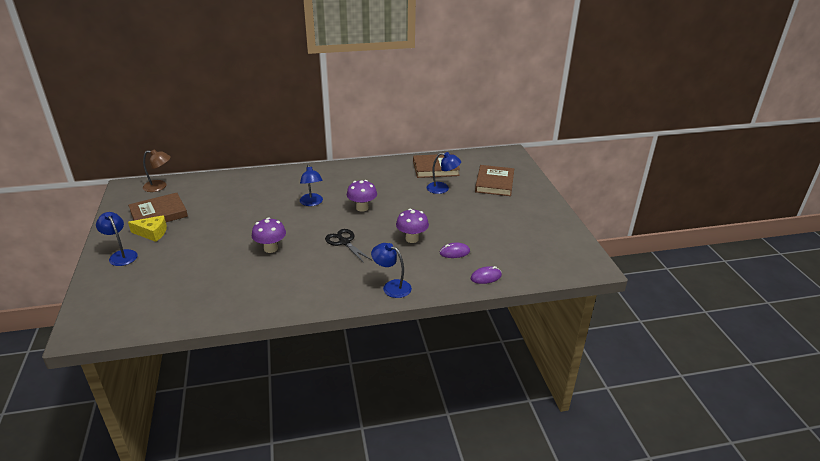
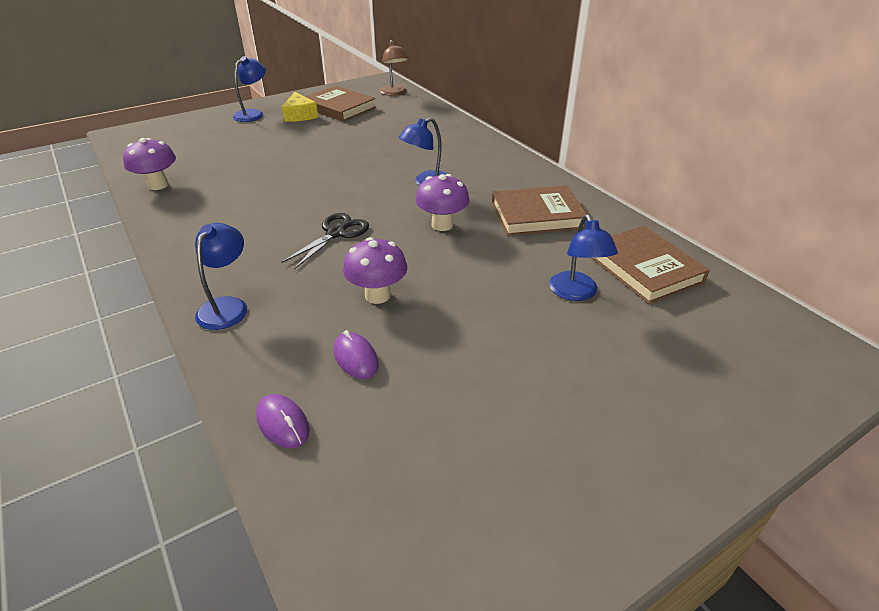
camera: 70 degrees right, 5 degrees up
purple mushroom [252,217,286,253] -> purple mushroom moved to [123,138,176,190]
brown book [475,165,514,196] -> brown book moved to [492,185,587,236]

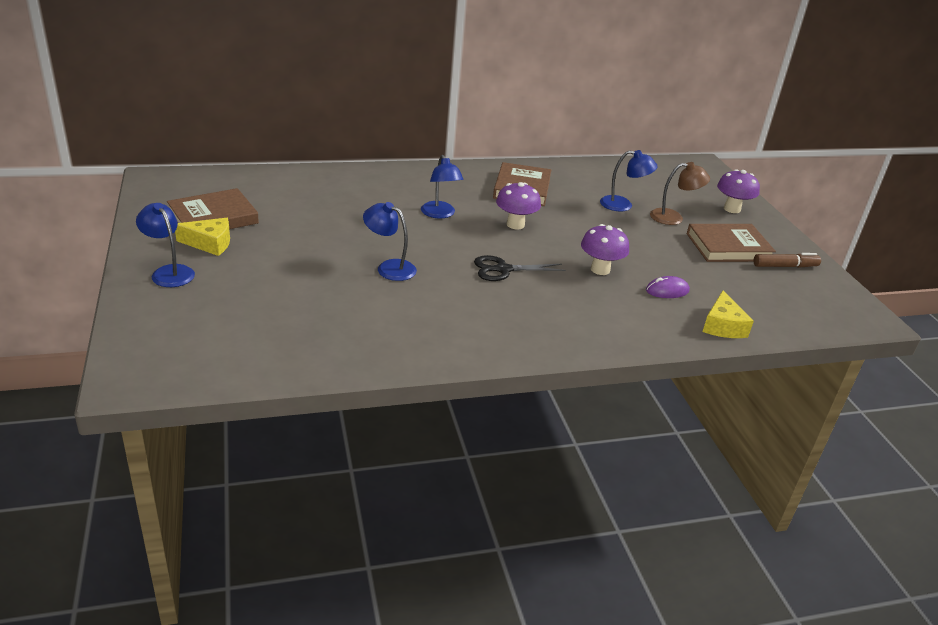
camera: 75 degrees left, 5 degrees down
purple mushroom [123,138,176,190] -> purple mushroom moved to [717,169,760,213]
blue lamp [195,223,247,330] -> blue lamp moved to [363,202,417,281]
purple mouse [256,394,310,448] -> yellow cheese [703,291,754,338]
black scissors [282,213,369,269] -> black scissors turned 60 degrees counterclockwise [474,255,566,281]
brown lamp [379,40,409,96] -> brown lamp moved to [650,162,710,225]
brown book [592,226,710,304] -> brown book moved to [687,224,776,262]
none -> brown marker [753,253,821,268]

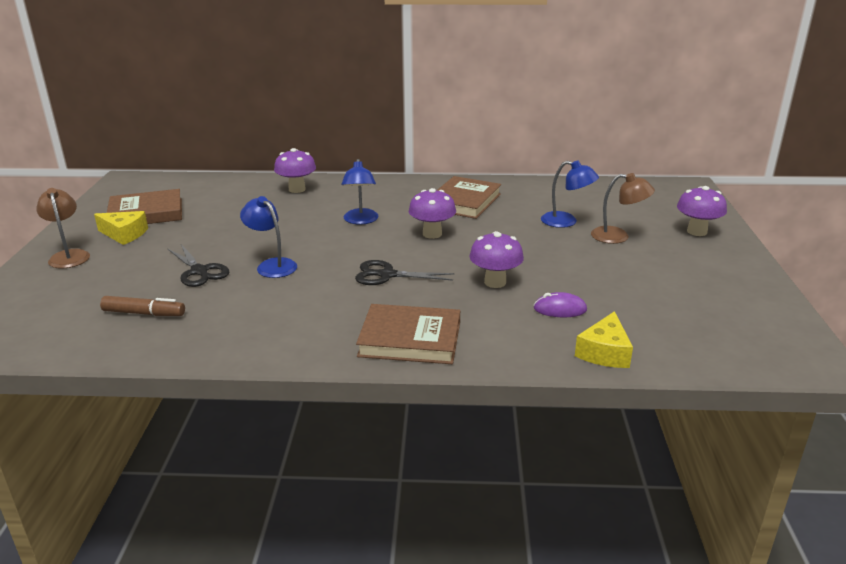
camera: 20 degrees right, 5 degrees down
blue lamp [136,203,195,287] -> brown lamp [36,188,90,268]
brown book [687,224,776,262] -> brown book moved to [356,304,460,364]
brown marker [753,253,821,268] -> brown marker moved to [100,296,185,316]
none -> black scissors [167,244,229,287]
none -> purple mushroom [274,148,316,193]

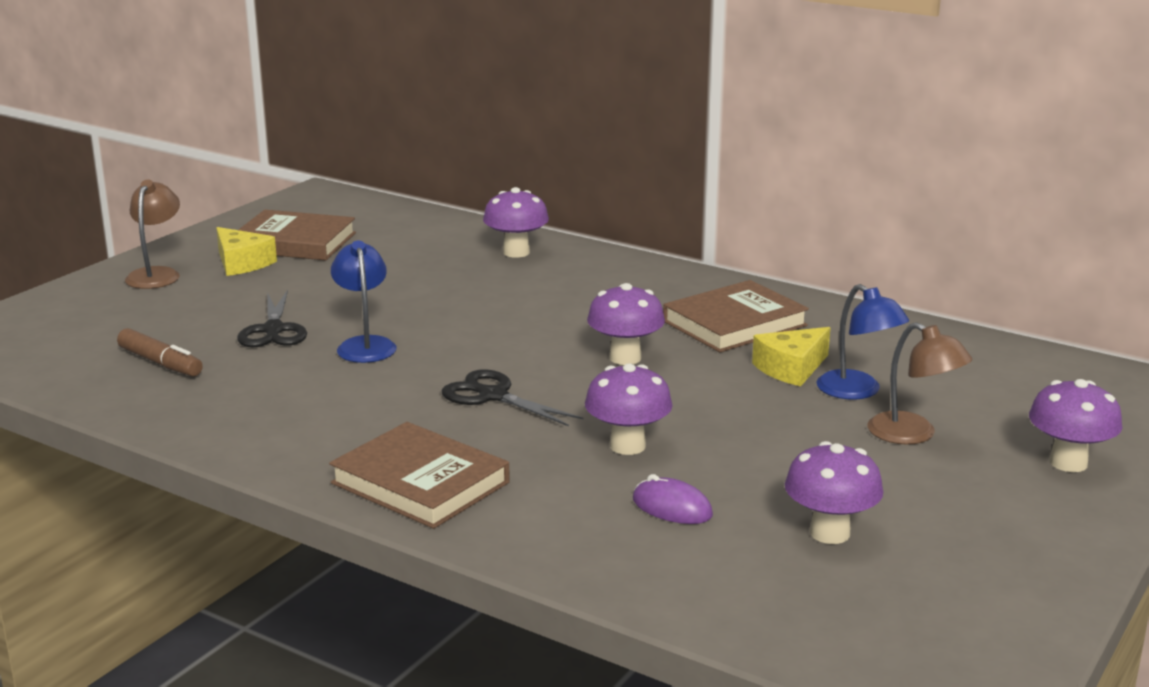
camera: 30 degrees right, 5 degrees down
blue lamp [341,159,378,225] -> none
yellow cheese [575,311,633,368] -> yellow cheese moved to [752,327,830,386]
none -> purple mushroom [785,441,883,544]

